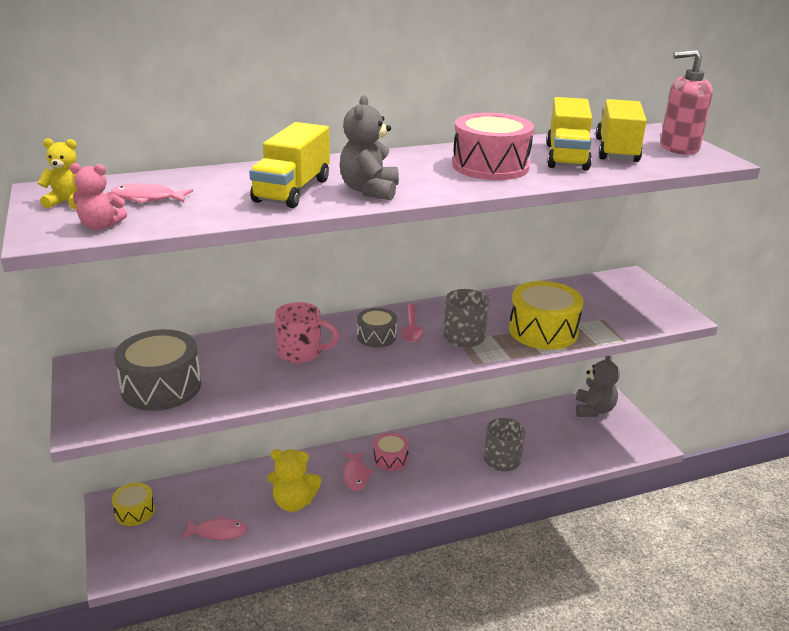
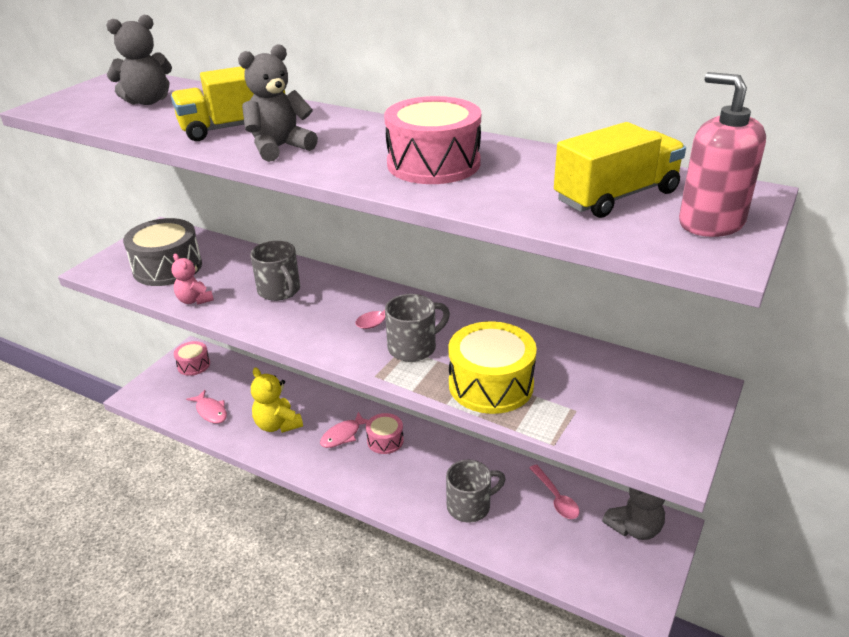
camera: 50 degrees right, 5 degrees up
yellow teddy bear [38,138,79,209] -> none
pink teddy bear [70,163,127,230] -> pink teddy bear moved to [171,254,214,305]
pink fish [111,183,193,204] -> grey teddy bear [106,15,172,105]
yellow drum [112,483,155,526] -> pink drum [174,341,210,376]
pink mug [275,302,340,363] -> grey mug [250,241,300,301]
grey drum [357,308,397,348] -> none
yellow truck [546,97,592,171] -> none
none -> pink spoon [530,464,580,519]

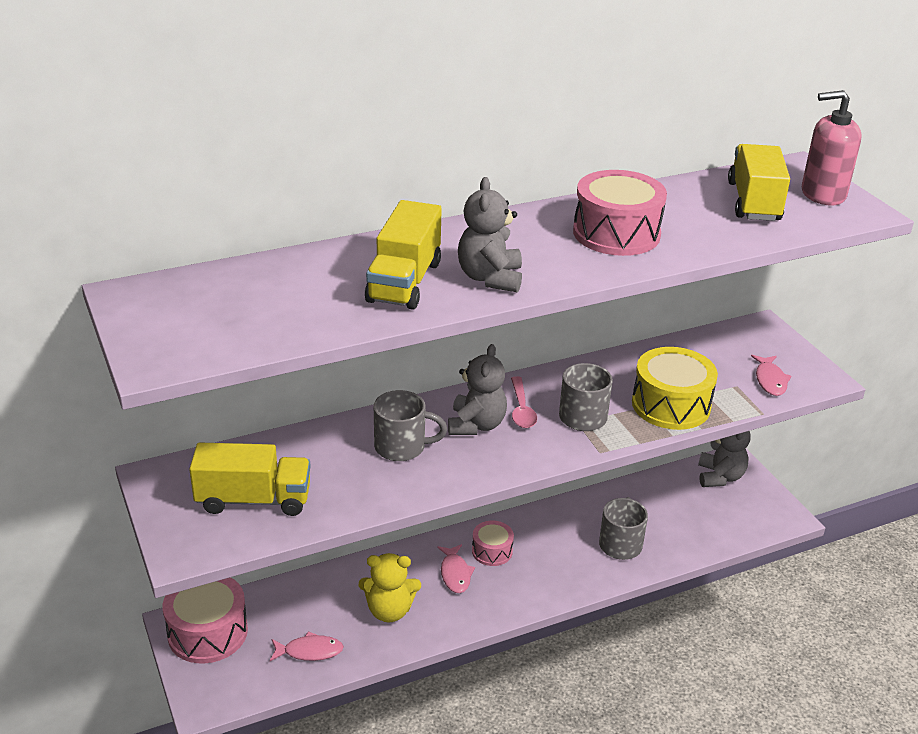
camera: 55 degrees left, 0 degrees up
grey teddy bear [106,15,172,105] -> grey teddy bear moved to [448,344,507,435]
grey drum [123,218,202,286] -> yellow truck [189,443,311,516]
pink teddy bear [171,254,214,305] -> none
pink drum [174,341,210,376] -> pink drum [163,577,248,663], size x1.77
pink spoon [530,464,580,519] -> none
none -> pink fish [751,355,792,396]

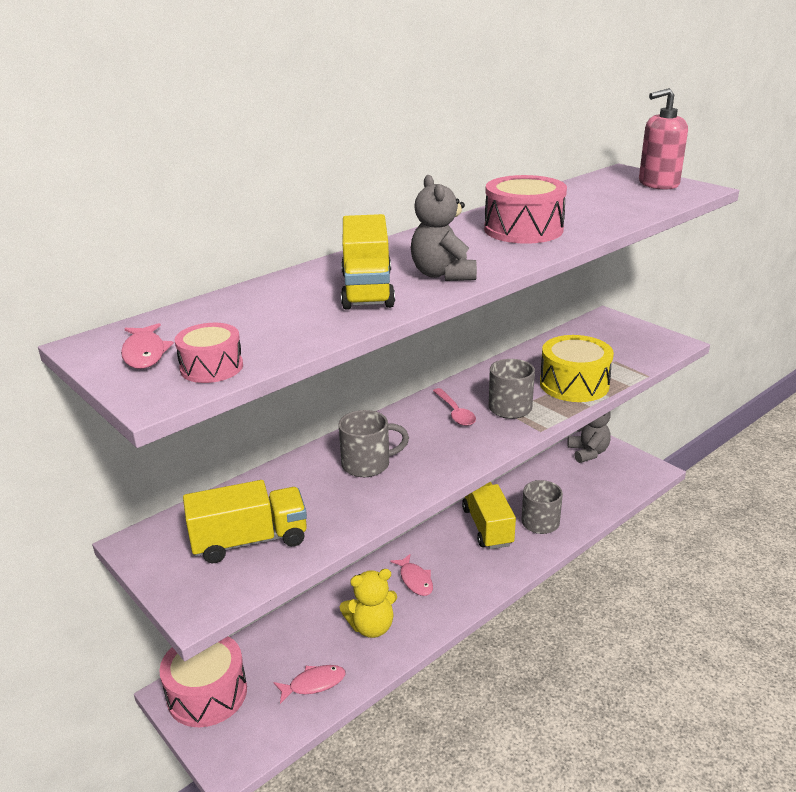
camera: 15 degrees left, 5 degrees down
grey teddy bear [448,344,507,435] -> none
pink drum [472,520,514,566] -> pink drum moved to [175,323,243,383]
yellow truck [728,144,790,221] -> yellow truck moved to [462,482,516,549]
pink fish [751,355,792,396] -> pink fish moved to [121,323,174,369]

